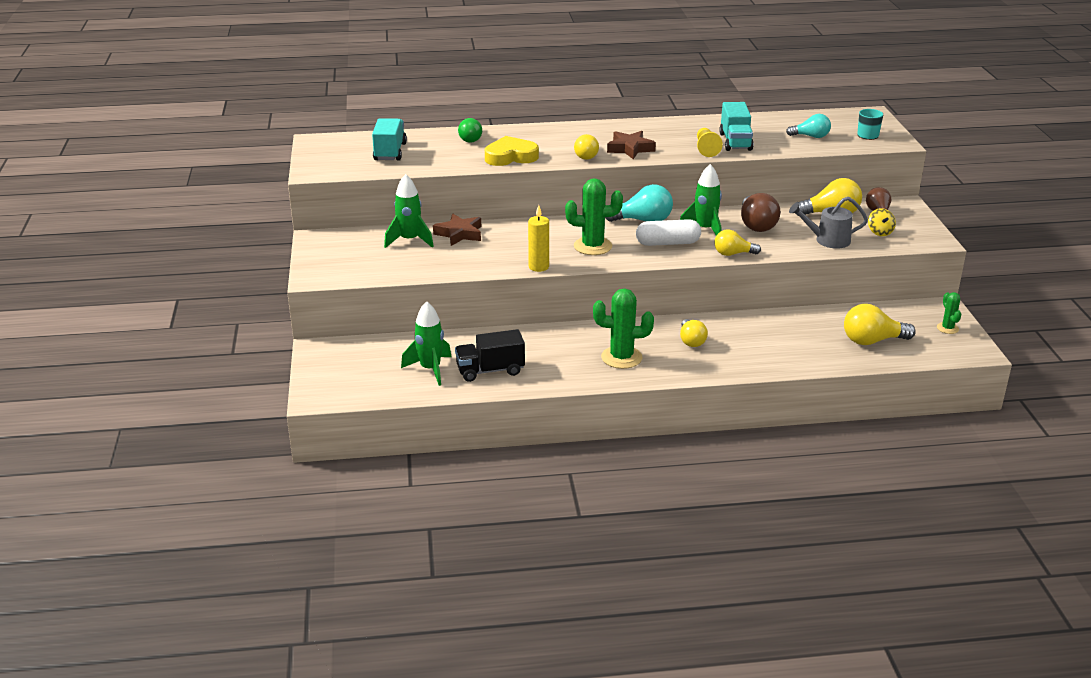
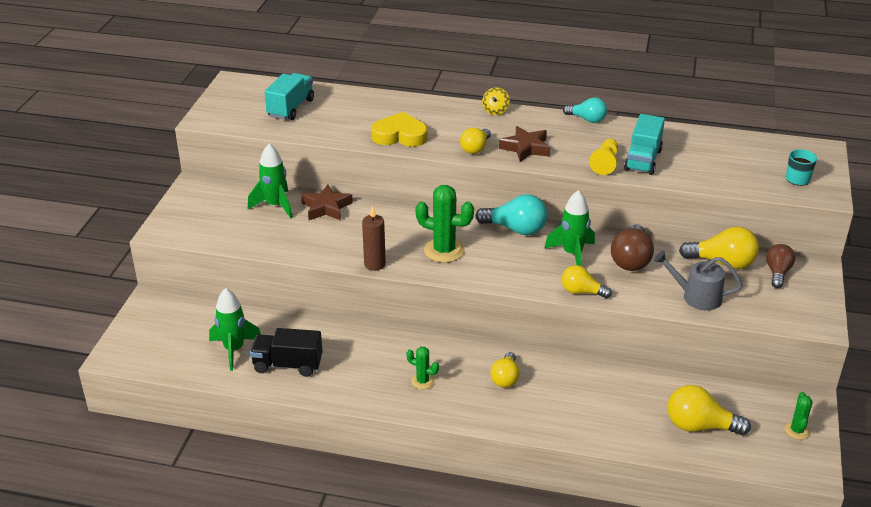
camera: 20 degrees right, 5 degrees up
green light bulb [458,118,482,143] -> none
yellow candle [528,205,549,272] -> brown candle [362,205,386,271]
green cactus [593,288,654,369] -> green cactus [406,347,439,389], size x0.54
white capsule [636,219,701,246] -> none
turquoise light bulb [786,114,831,138] -> turquoise light bulb moved to [563,97,607,123]
yellow spinning top [868,208,896,236] -> yellow spinning top moved to [482,87,510,115]

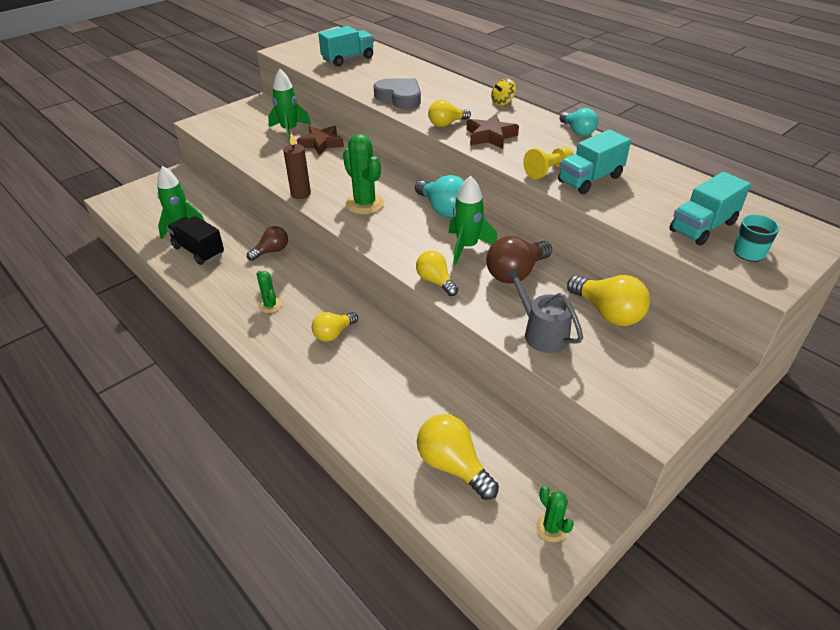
camera: 35 degrees right, 5 degrees up
yellow heart [371,112,428,147] -> grey heart [374,78,421,109]
brown light bulb [766,244,795,288] -> brown light bulb moved to [247,226,288,261]
green cactus [785,392,813,440] -> green cactus turned 75 degrees counterclockwise [536,486,574,542]
none -> turquoise truck [669,172,751,246]

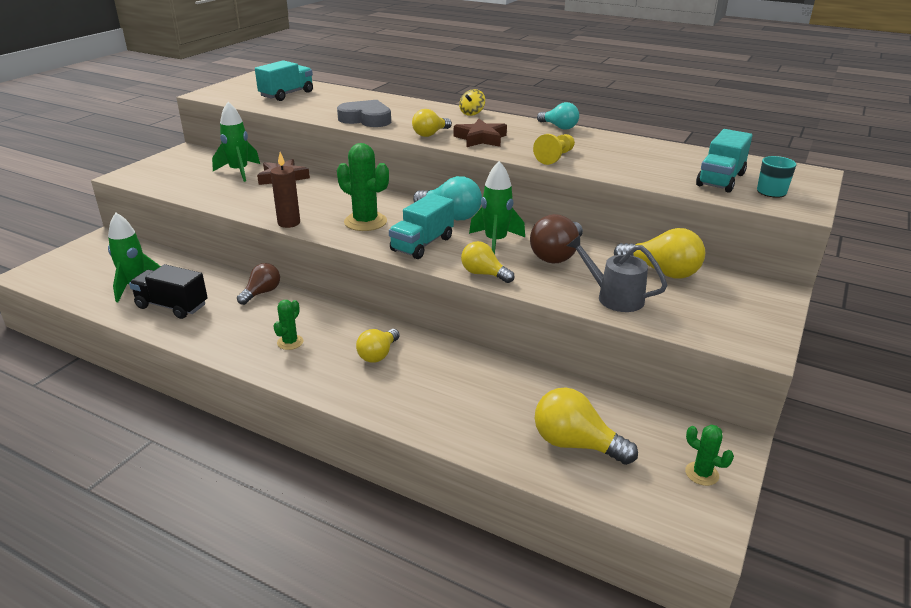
camera: 20 degrees left, 10 degrees down
green cactus [257,271,282,313] -> green cactus turned 75 degrees clockwise [274,300,303,350]
turquoise truck [558,129,631,194] -> turquoise truck moved to [389,193,454,259]

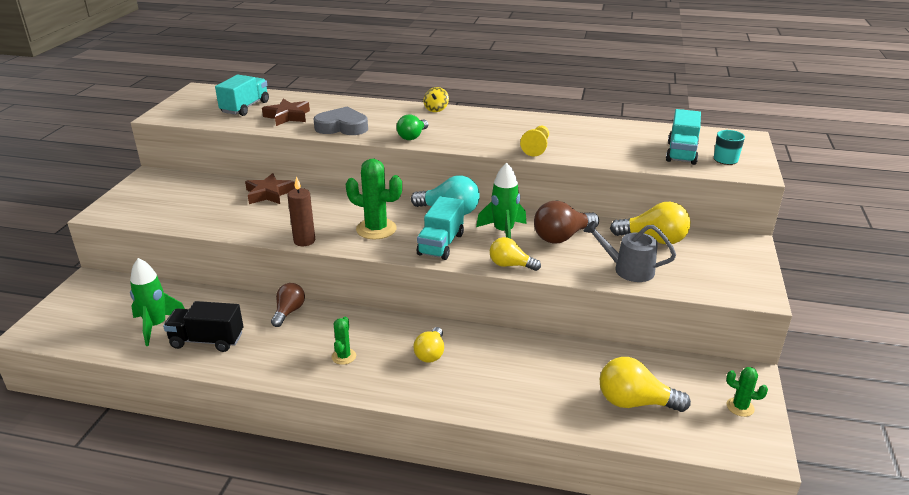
camera: 15 degrees left, 0 degrees up
green rocket [212,102,260,182] -> none
yellow light bulb [412,109,452,137] -> green light bulb [397,114,428,140]
brown star [454,119,507,147] -> brown star moved to [262,99,310,126]
brown light bulb [530,214,583,264] -> brown light bulb turned 45 degrees clockwise [534,201,599,243]
turquoise light bulb [537,102,579,130] -> none

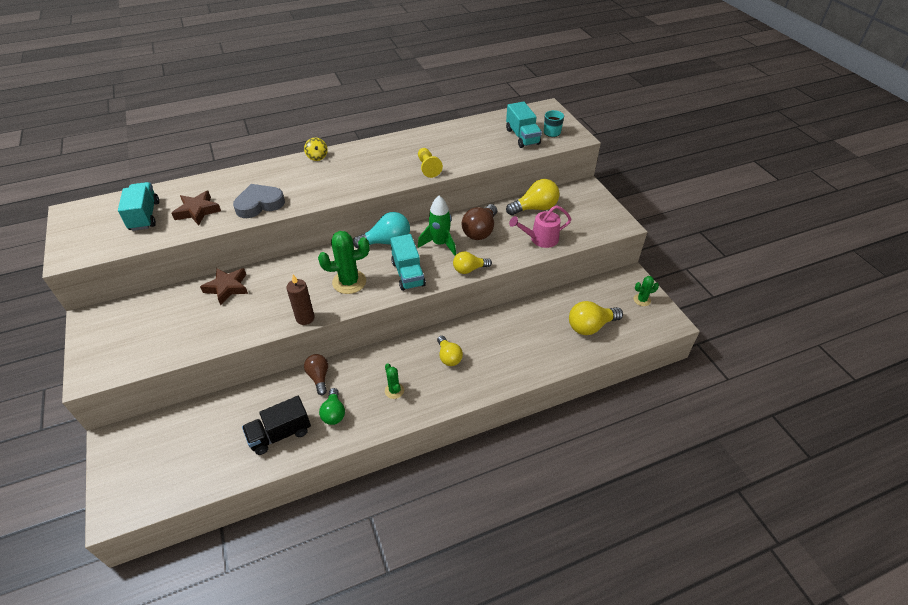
camera: 35 degrees left, 15 degrees up
green rocket [130,258,185,346] -> none
green light bulb [397,114,428,140] -> green light bulb moved to [319,388,345,425]
grey watering can [584,221,676,282] -> pink watering can [509,205,572,248]

